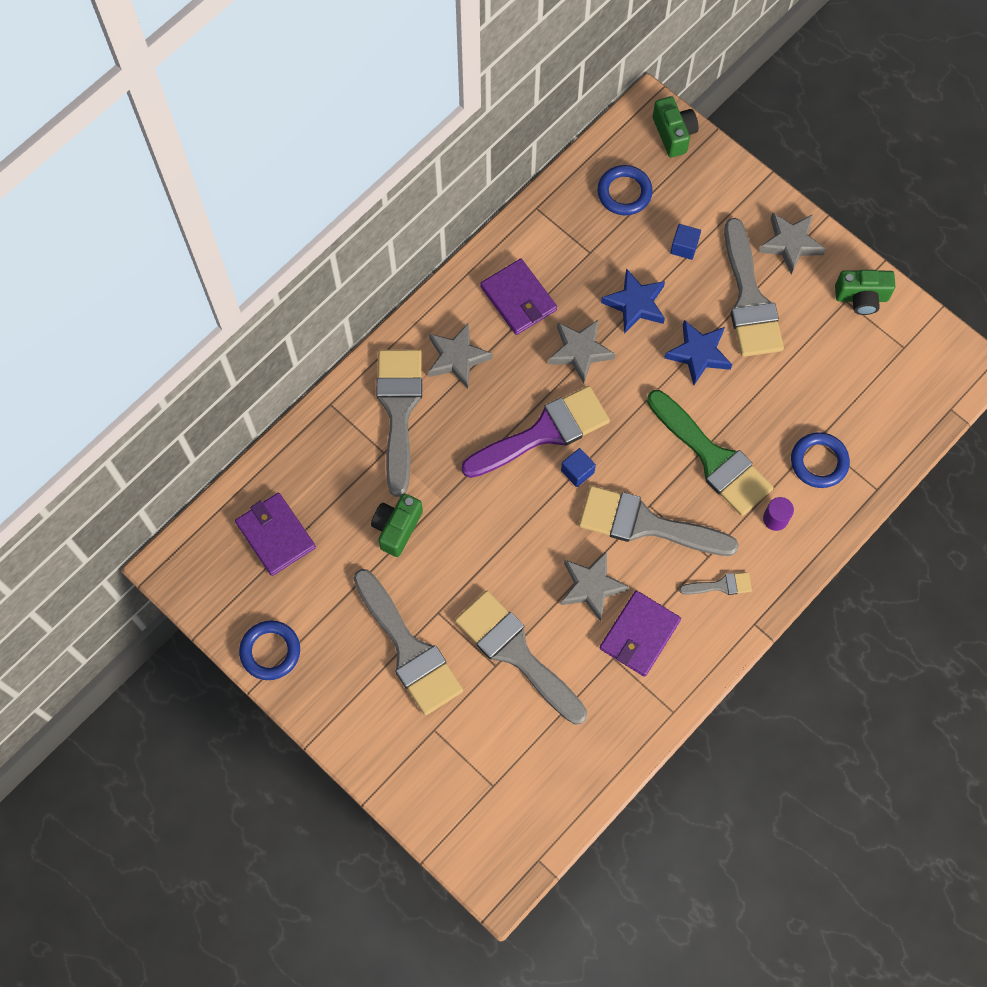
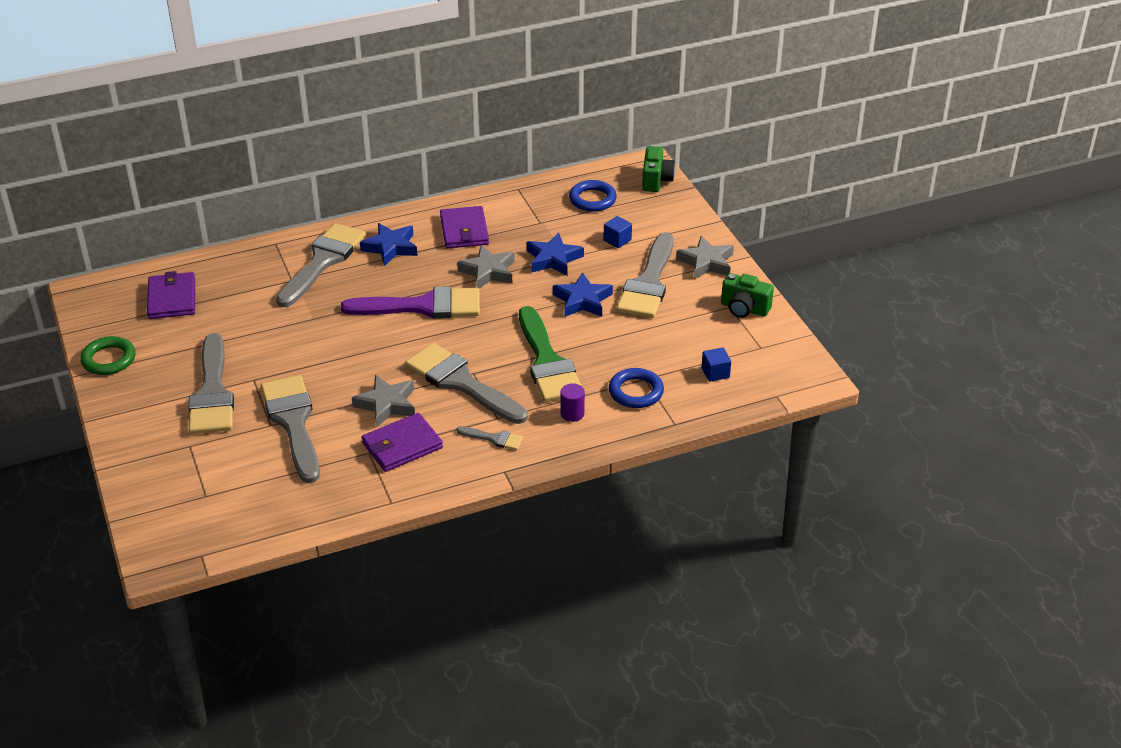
camera: 25 degrees right, 30 degrees down
blue ring [239,620,300,680] -> green ring [80,336,136,375]
green camera [371,493,423,557] -> none
grey star [428,323,493,389] -> blue star [360,223,417,266]
blue cube [561,448,596,487] -> blue cube moved to [701,347,731,382]

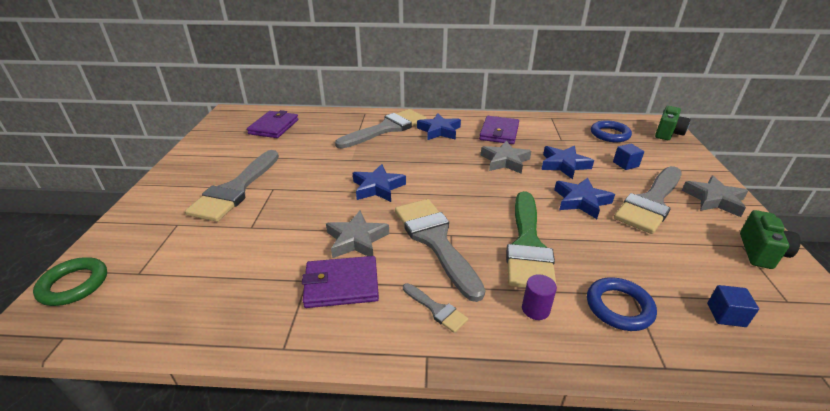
camera: 25 degrees right, 5 degrees down
green ring [80,336,136,375] -> green ring moved to [33,257,107,306]
grey brush [261,375,320,483] -> none
purple brush [341,286,480,319] -> none
green camera [721,273,774,318] -> green camera turned 120 degrees counterclockwise [740,210,801,269]
none -> blue star [353,164,406,202]

